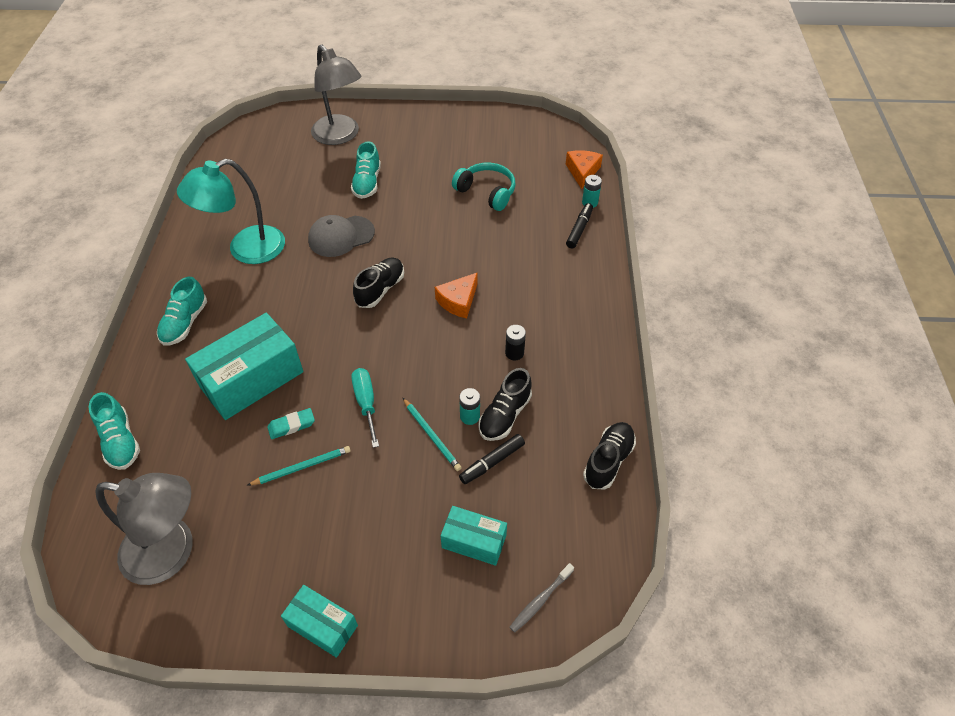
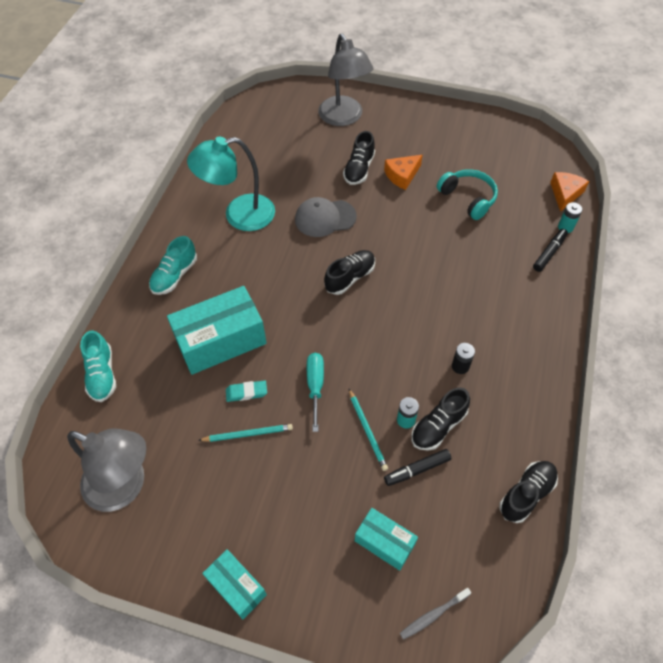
camera: 15 degrees right, 5 degrees up
turquoise shoe [351,141,381,199] -> black shoe [343,131,375,185]
orange cheese [435,273,477,319] -> orange cheese moved to [384,155,422,190]

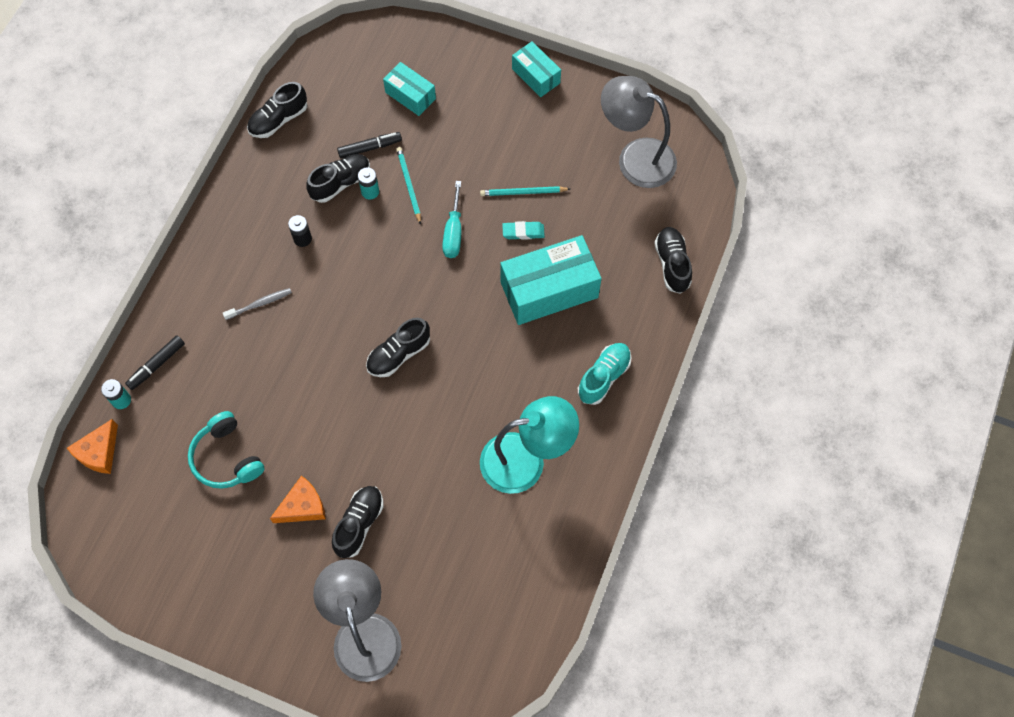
camera: 175 degrees left, 10 degrees up
turquoise shoe [80,331,116,402] -> black shoe [654,227,692,294]
grey cap [295,197,357,237] -> none
grey toothbrush [400,588,471,640] -> grey toothbrush moved to [223,288,292,320]

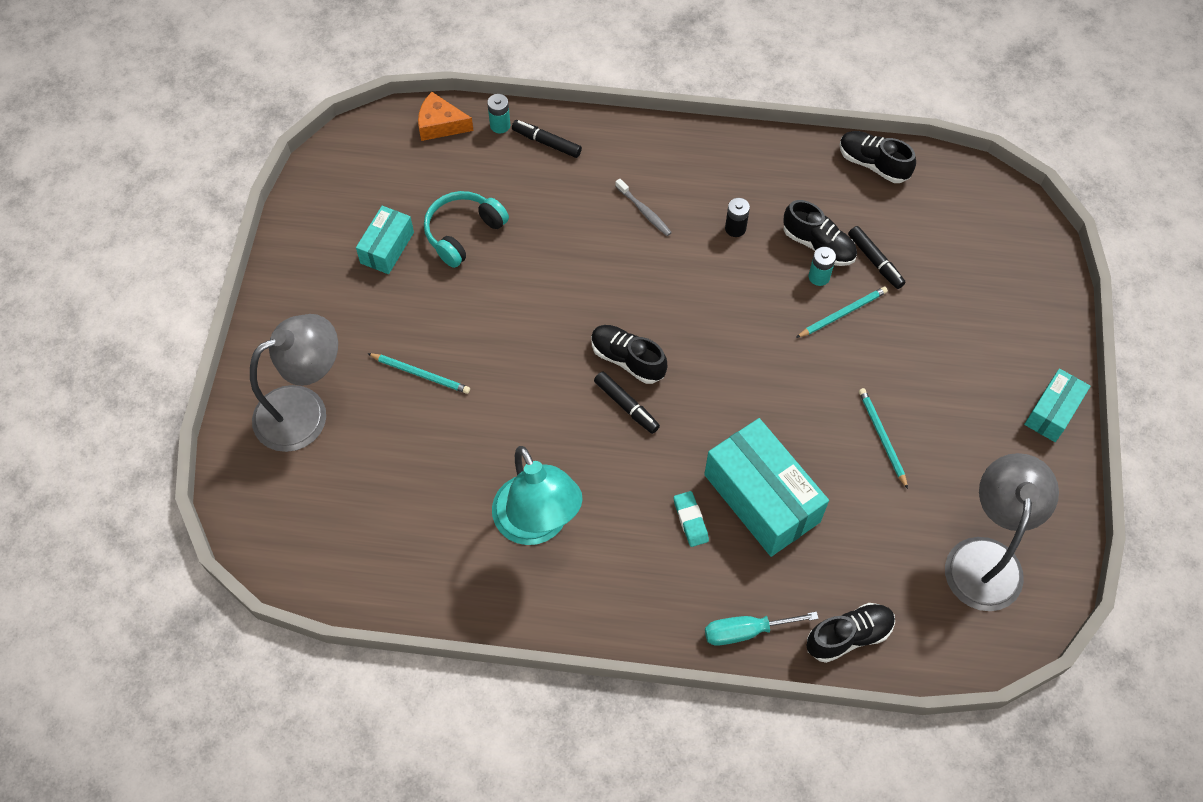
camera: 75 degrees right, 5 degrees down
orange cheese [270,475,326,523] -> none
black shoe [332,486,384,558] -> turquoise pencil [367,353,470,394]
turquoise box [383,62,436,116] -> turquoise box moved to [356,206,414,274]
turquoise screwdriver [442,181,461,258] -> turquoise screwdriver moved to [705,612,819,646]
turquoise eraser [502,221,545,240] -> turquoise eraser moved to [674,491,709,547]
turquoise shoe [578,343,631,405] -> none
none -> black marker [594,371,660,434]

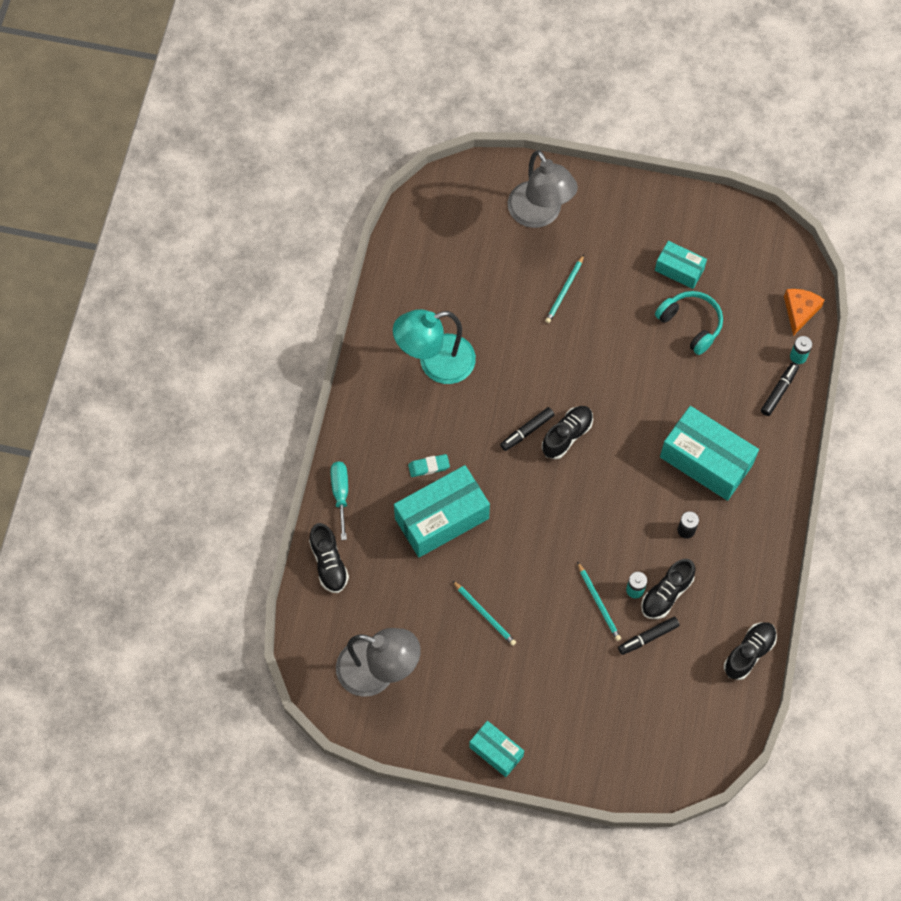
camera: 95 degrees right, 5 degrees up
grey toothbrush [615,179,672,236] -> turquoise box [660,406,759,501]
turquoise pencil [859,388,908,489] -> turquoise pencil turned 60 degrees clockwise [452,580,516,646]

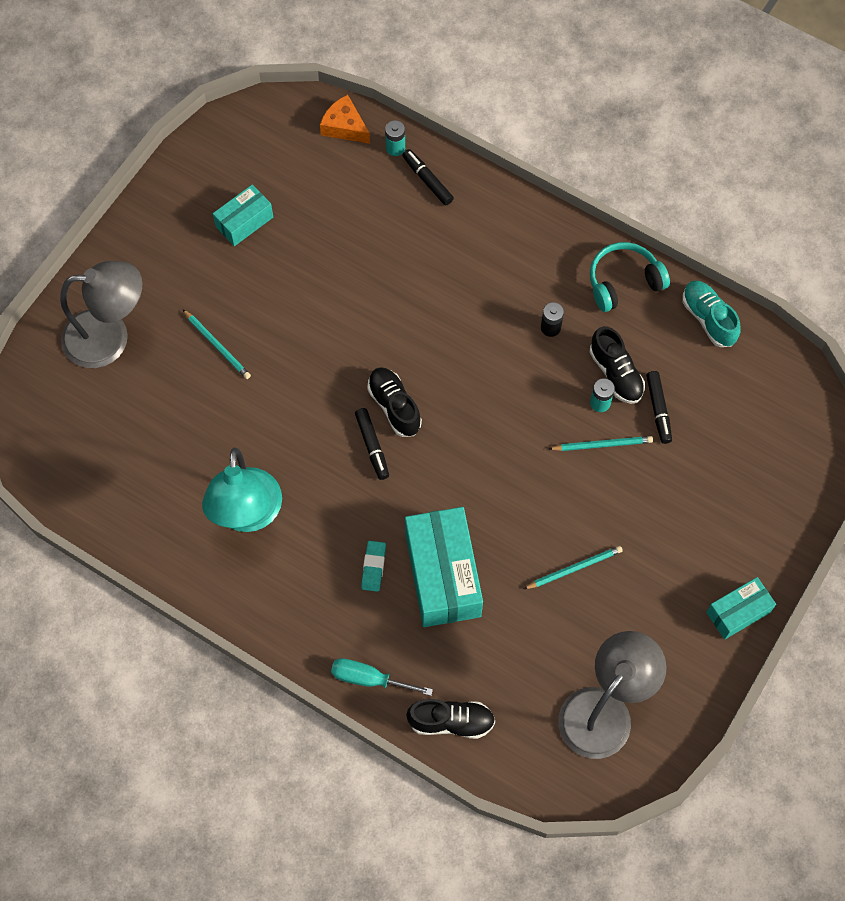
camera: 70 degrees left, 0 degrees up
turquoise headphones [655,291,723,355] -> turquoise headphones moved to [590,242,670,312]
turquoise box [660,406,759,501] -> none
black shoe [724,622,777,680] -> turquoise shoe [682,280,741,347]

